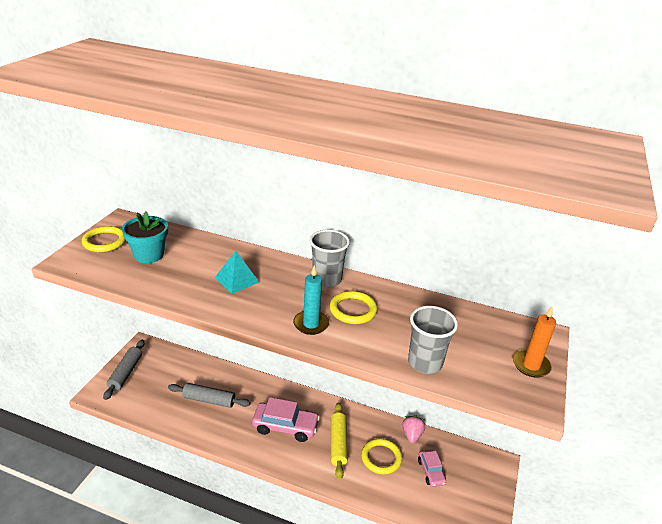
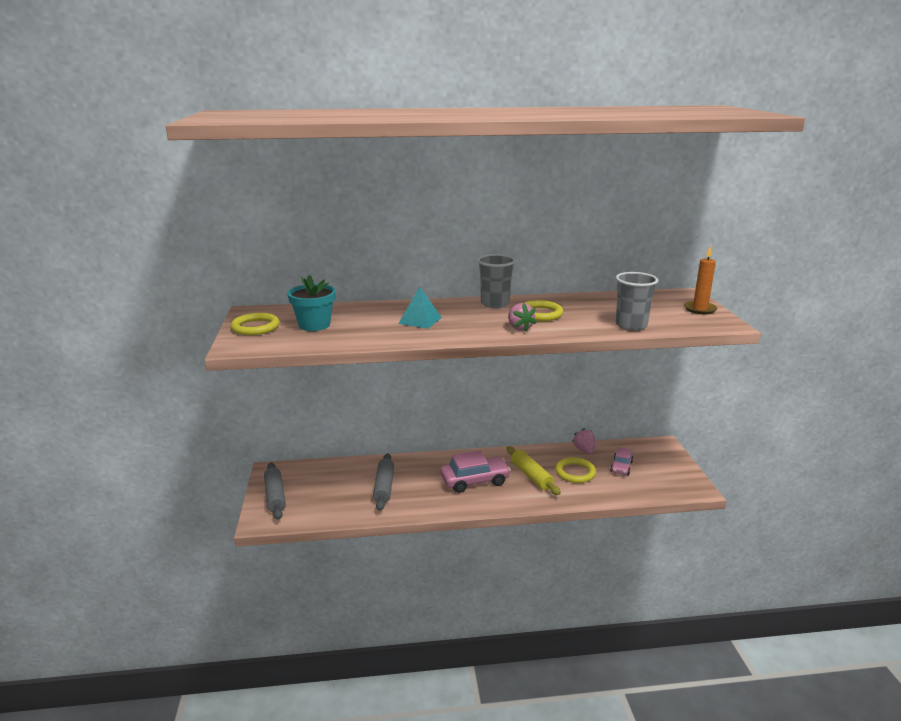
camera: 25 degrees left, 10 degrees down
grey rolling pin [168,383,251,408] -> grey rolling pin turned 75 degrees counterclockwise [373,453,394,511]
turquoise candle [293,265,329,335] -> pink strawberry [508,302,537,332]
pink car [418,450,446,487] -> pink car turned 60 degrees clockwise [610,447,633,475]

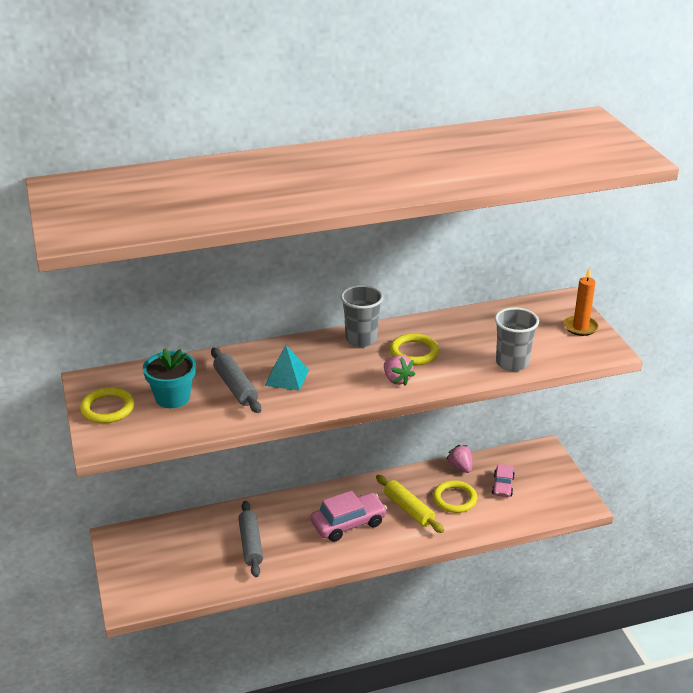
camera: 10 degrees left, 10 degrees up
grey rolling pin [264,462,286,520] -> grey rolling pin moved to [211,348,261,413]

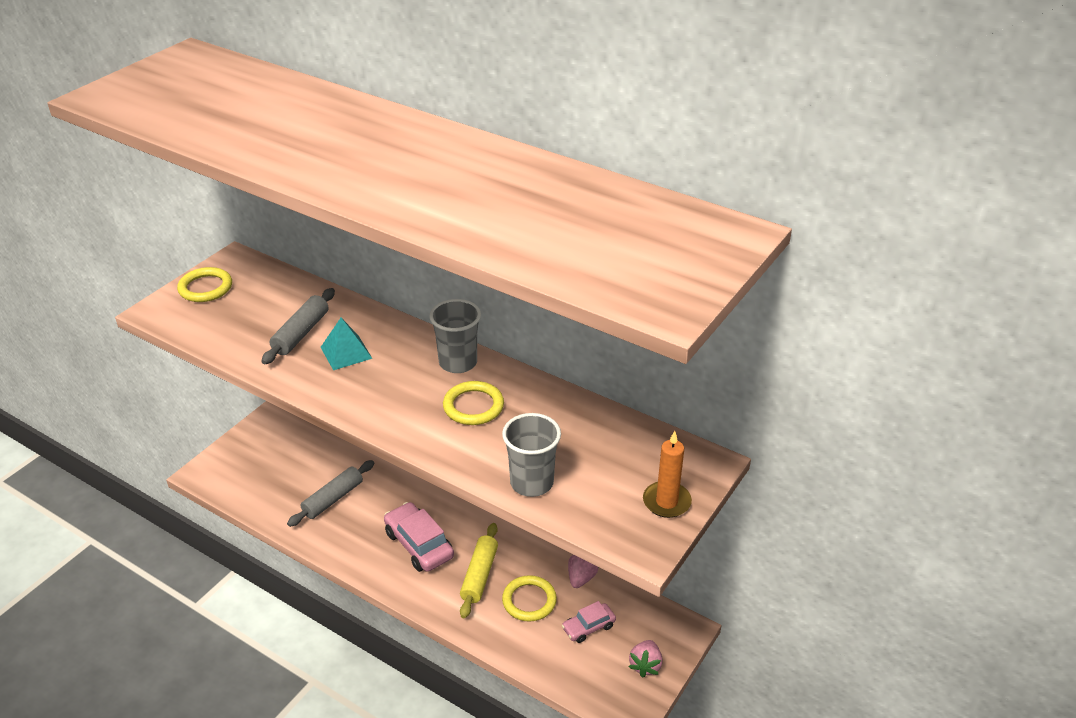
camera: 50 degrees right, 5 degrees up
turquoise flower pot [143,348,196,408] -> none
pink car [311,491,387,542] -> pink car turned 150 degrees counterclockwise [384,502,454,572]
pink strawberry [384,355,415,386] -> pink strawberry moved to [629,640,663,678]

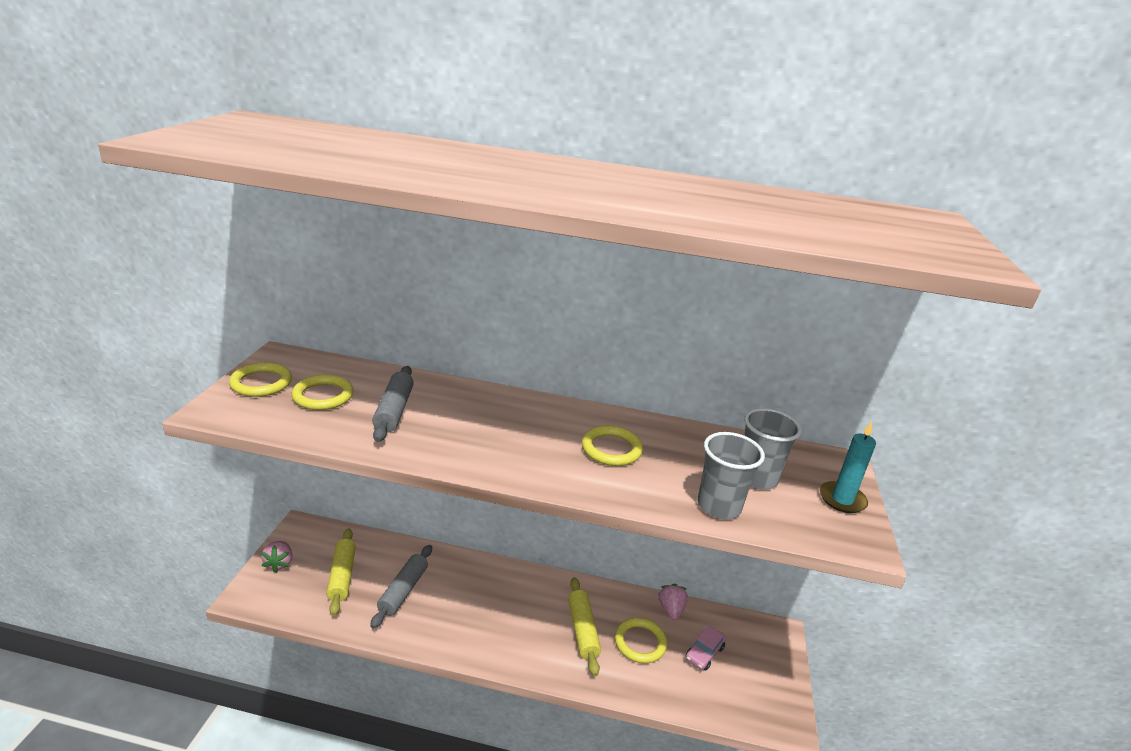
camera: 25 degrees left, 10 degrees down
turquoise pyramid [321,318,373,370] -> none
pink car [384,502,454,572] -> none
grey cup [429,299,481,373] -> grey cup moved to [744,408,802,490]
pink strawberry [629,640,663,678] -> pink strawberry moved to [261,541,292,573]
orange candle [643,431,692,518] -> turquoise candle [820,422,876,513]
none -> yellow ring [292,375,354,410]
none -> yellow rolling pin [326,528,356,616]

